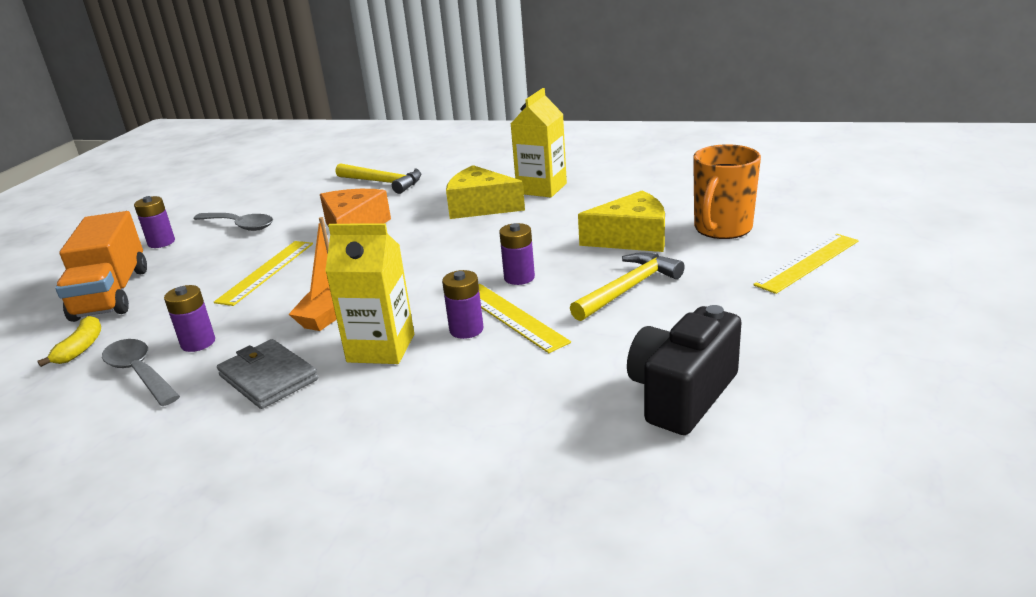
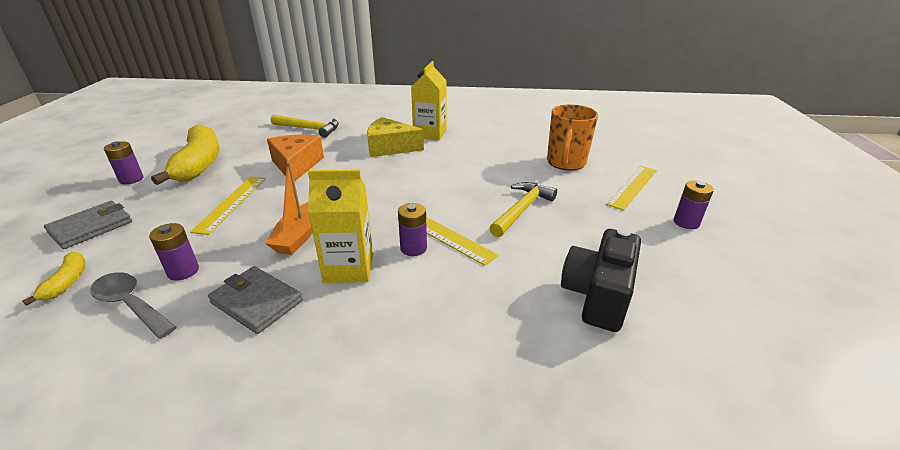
camera: 15 degrees left, 5 degrees up
orange truck [55,211,147,322] -> grey wallet [44,201,132,249]
grey spoon [193,213,273,231] -> yellow banana [151,124,219,185]
purple battery [499,223,535,285] -> purple battery moved to [674,180,714,229]
yellow cheese [578,190,665,252] -> none

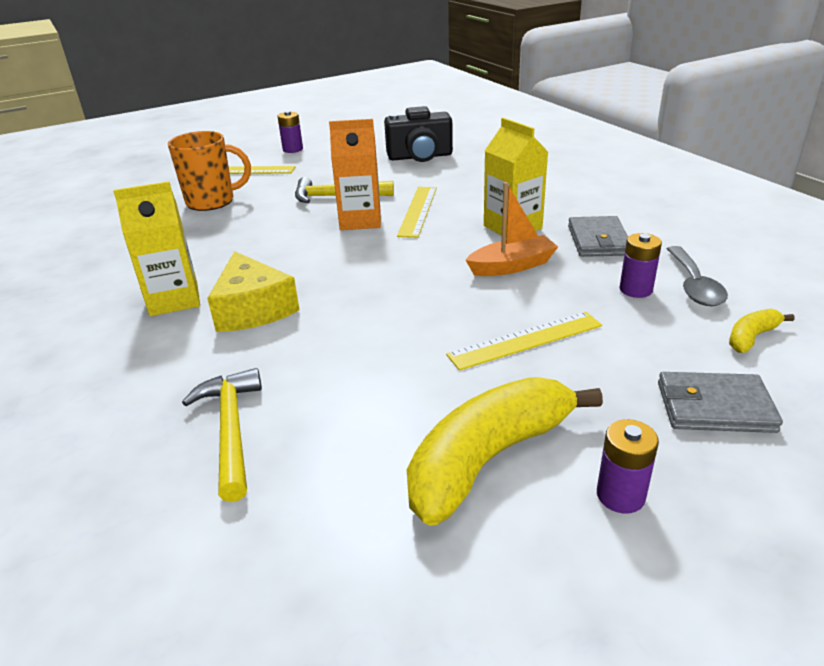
camera: 120 degrees left, 0 degrees up
orange cheese [267,135,324,182] -> none
purple battery [398,203,427,256] -> none
none -> orange carton [329,119,381,230]

